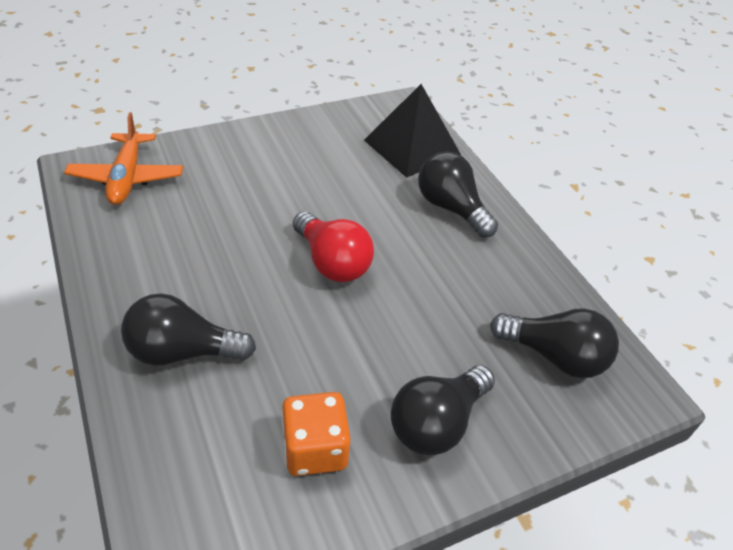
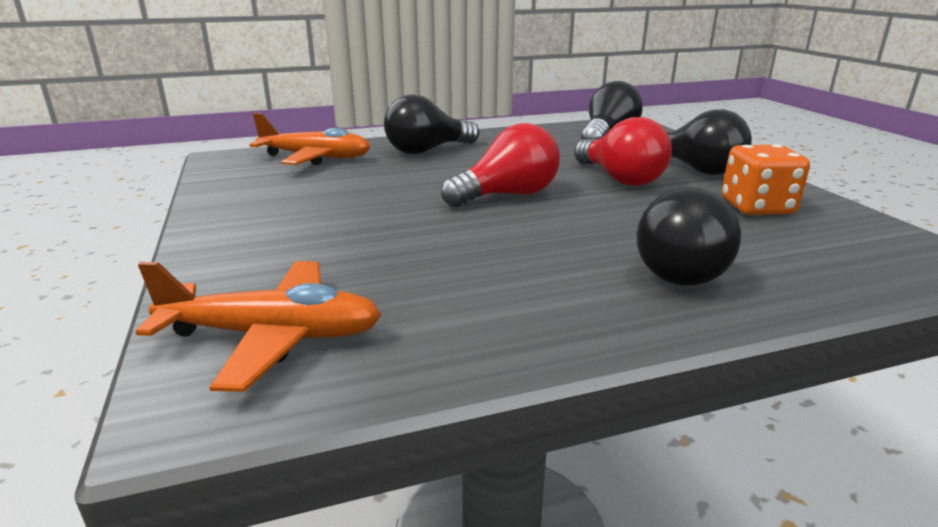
camera: 80 degrees left, 20 degrees down
black pyramid [364,84,461,178] -> orange plane [250,113,370,165]
none -> red light bulb [574,117,672,186]

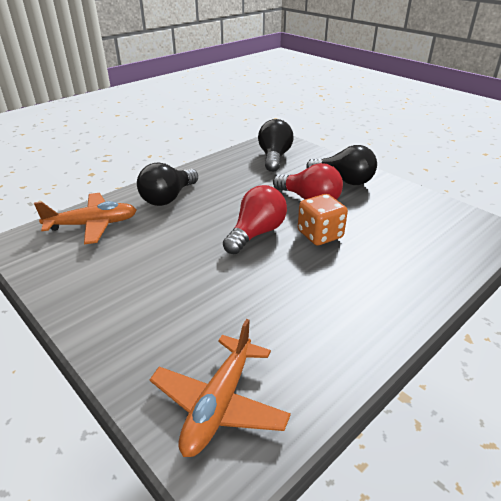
camera: 25 degrees left, 10 degrees up
orange plane [136,261,381,392] -> orange plane turned 135 degrees clockwise [150,319,291,457]
black light bulb [637,187,741,286] -> none
orange dice [722,144,810,215] -> orange dice moved to [298,194,348,245]

